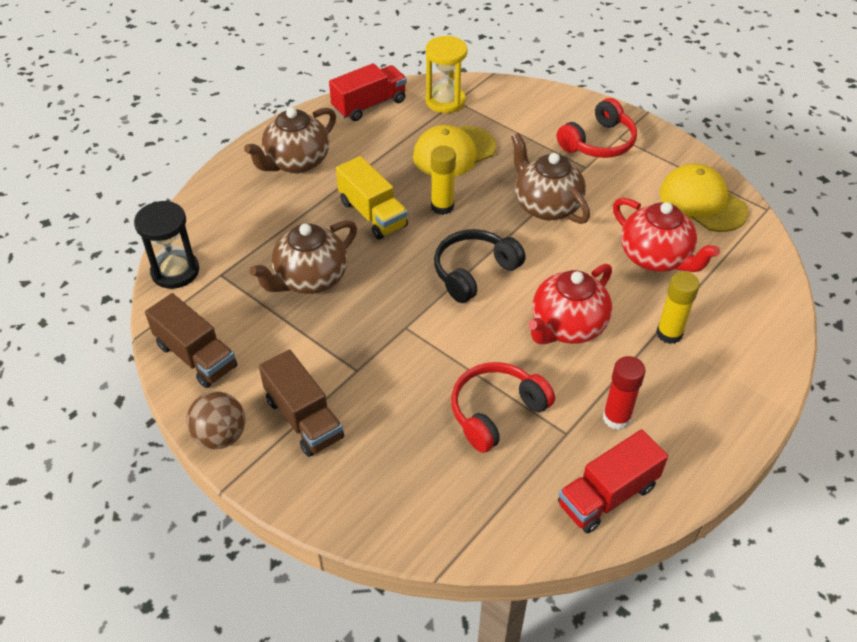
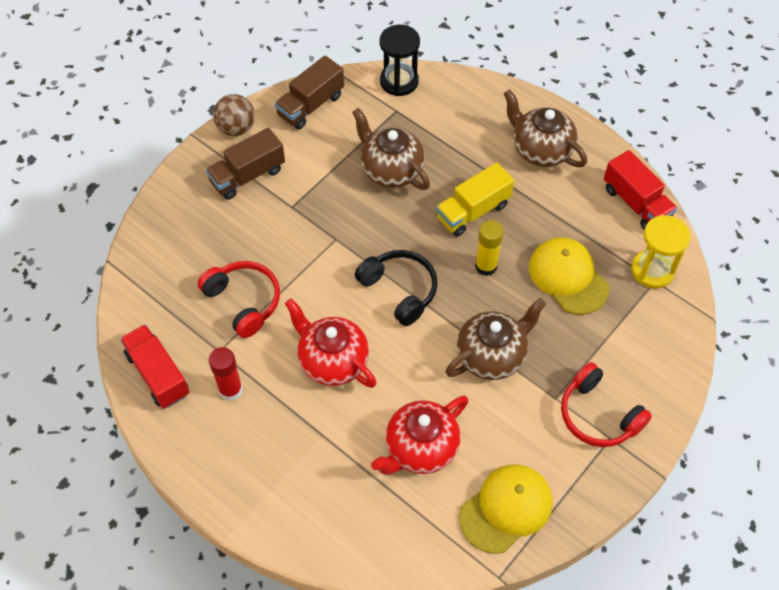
camera: 90 degrees right, 10 degrees up
yellow glue stick [656,272,700,344] -> none

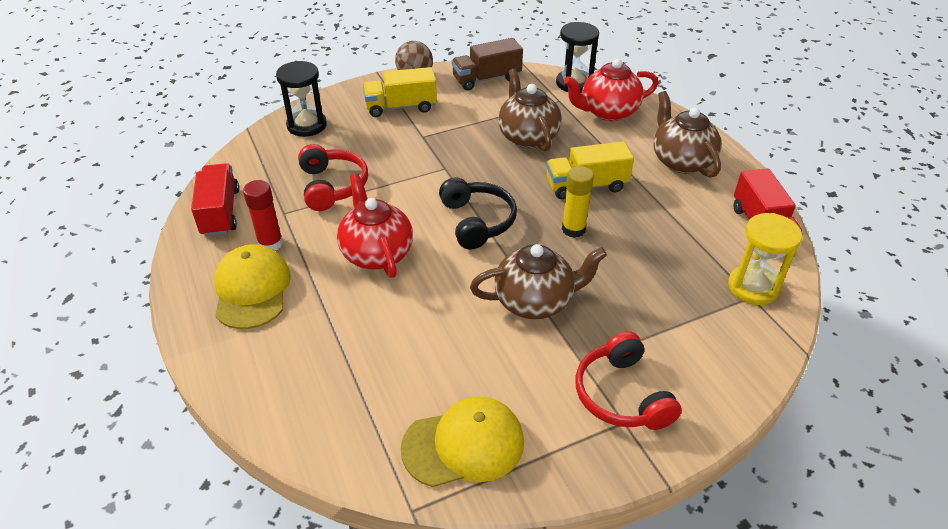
camera: 25 degrees right, 15 degrees down
brown truck [206,128,285,200] -> yellow truck [363,67,437,117]
red teapot [371,396,468,475] -> red teapot moved to [564,59,659,121]
yellow cap [529,237,609,315] -> yellow cap moved to [214,244,291,329]
none -> black hourglass [276,61,327,137]

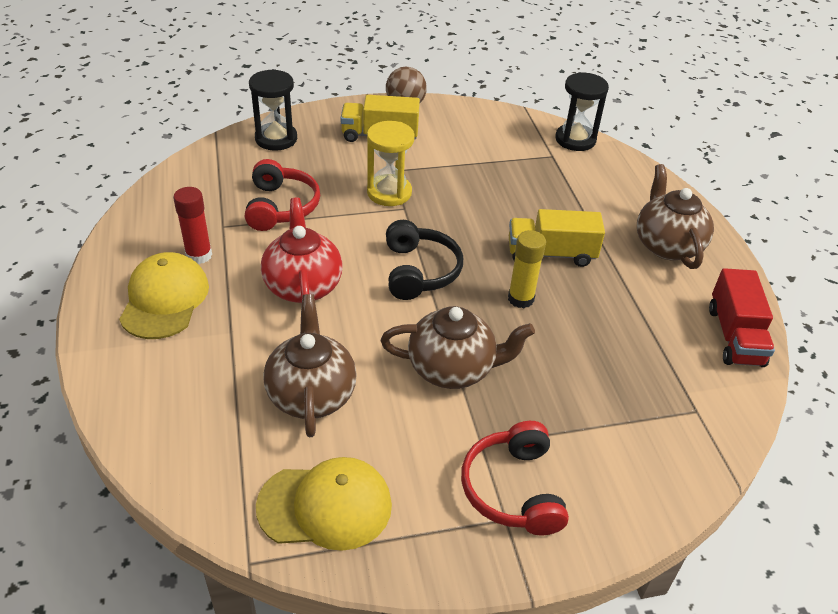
camera: 10 degrees right, 0 degrees up
red truck [191,163,239,237] -> none
brown truck [452,38,523,91] -> none
brown teapot [498,69,562,152] -> brown teapot moved to [263,294,357,437]
red teapot [564,59,659,121] -> none
yellow hourglass [728,213,802,305] -> yellow hourglass moved to [367,121,415,206]

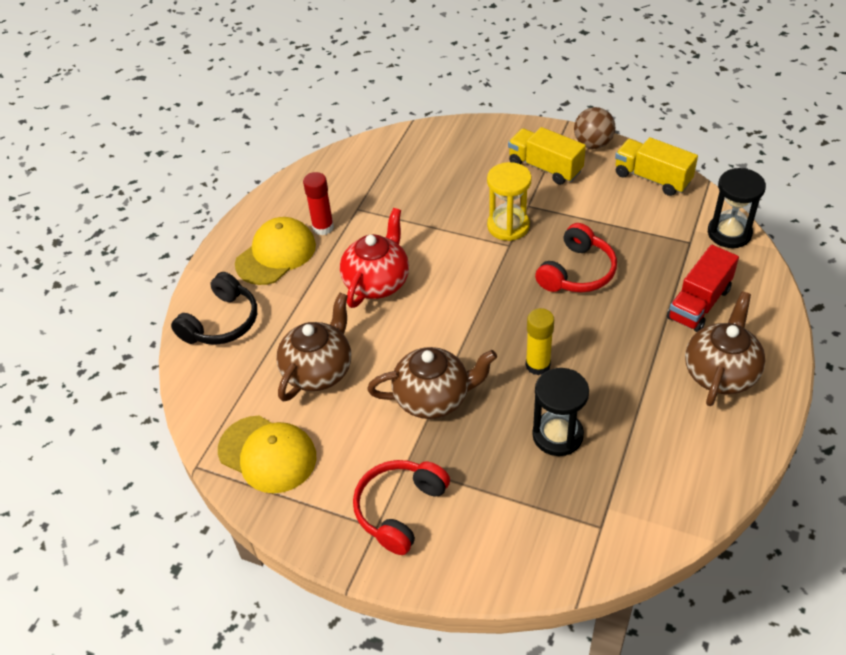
camera: 40 degrees right, 5 degrees up
red headphones [245,159,320,231] -> red headphones moved to [535,223,617,293]
black hourglass [249,69,297,151] -> black hourglass moved to [532,368,589,456]
brown teapot [381,306,535,389] -> brown teapot turned 45 degrees counterclockwise [367,347,497,419]
black headphones [386,220,463,300] -> black headphones moved to [171,272,257,345]
yellow truck [509,209,605,267] -> yellow truck moved to [615,137,698,196]
red truck [709,268,775,367] -> red truck moved to [667,245,739,332]

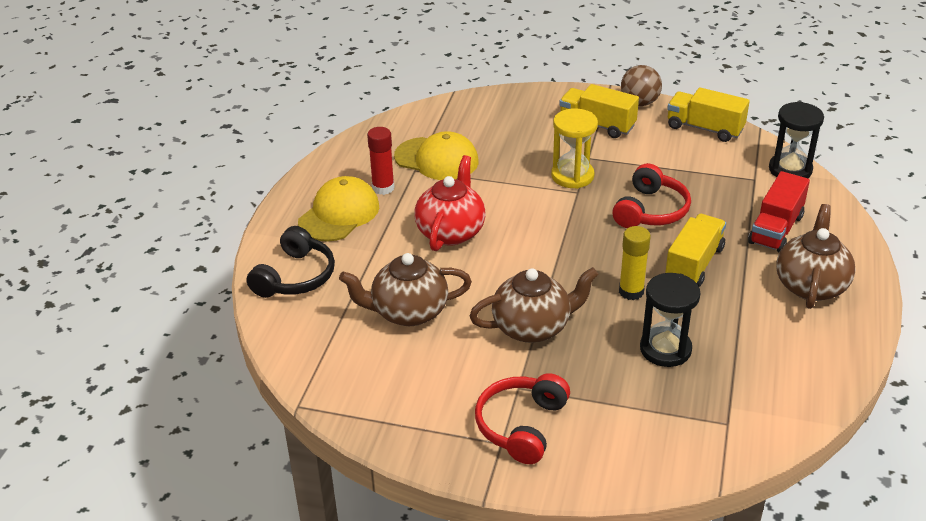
camera: 10 degrees left, 10 degrees down
yellow cap [218,416,317,493] -> yellow cap moved to [394,131,478,180]
brown teapot [276,292,351,402] -> brown teapot turned 120 degrees counterclockwise [339,253,472,326]
none -> yellow truck [665,214,726,287]

